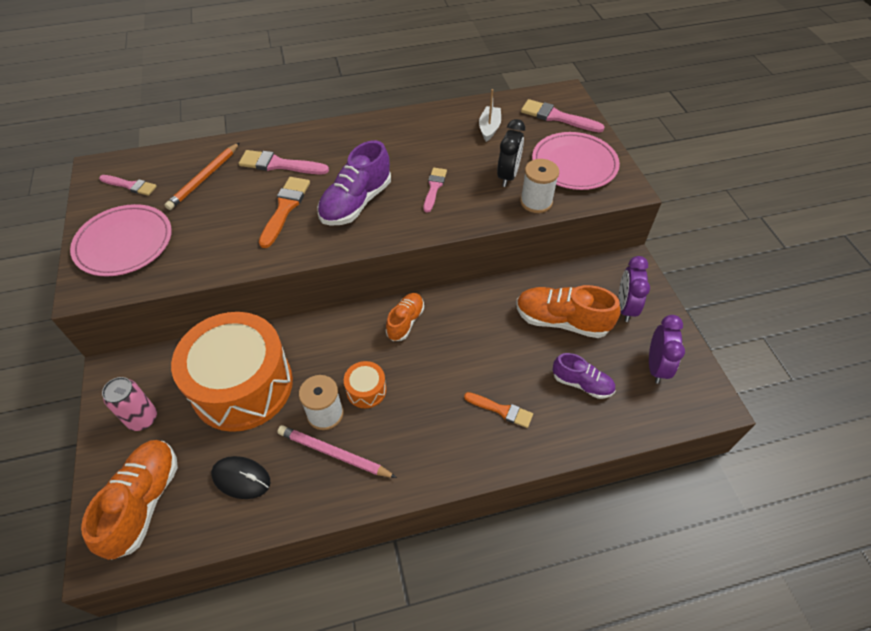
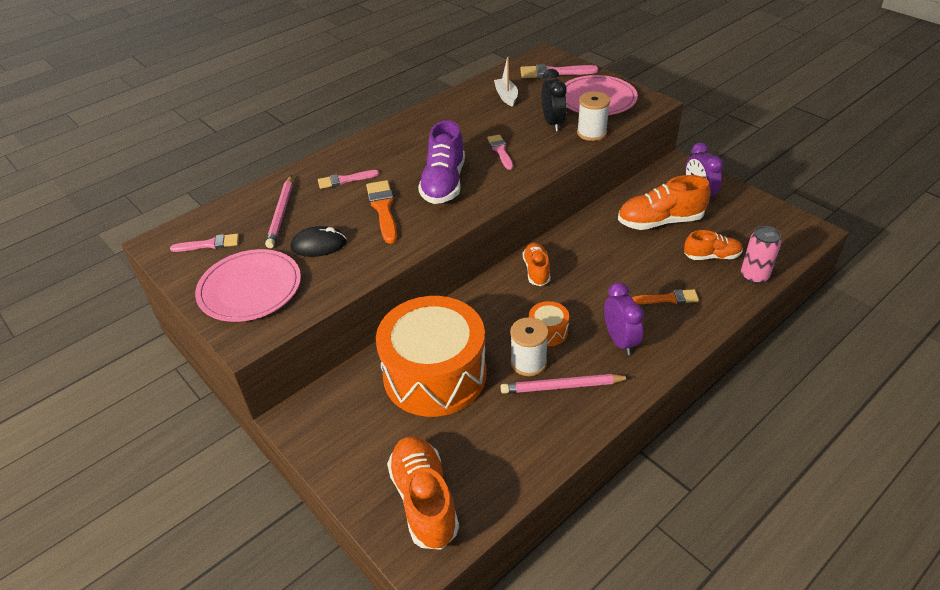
camera: 25 degrees left, 10 degrees down
pink can [102,377,157,431] -> pink can moved to [741,226,781,284]
orange pencil [165,142,240,210] -> pink pencil [265,175,292,248]
black mouse [211,456,270,499] -> black mouse moved to [290,226,347,257]
pink brush [239,150,329,174] -> pink brush [318,170,379,189], size x0.66
purple shoe [553,353,615,399] -> orange shoe [684,230,743,260]
purple clock [649,315,685,384] -> purple clock moved to [604,282,644,355]

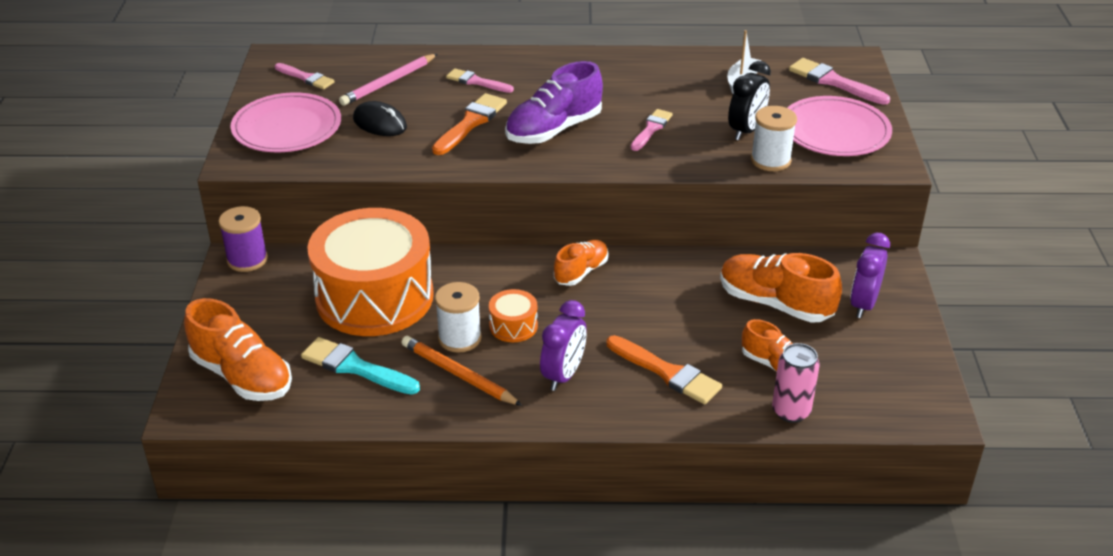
camera: 40 degrees right, 5 degrees down
orange shoe [387,436,459,550] -> orange shoe turned 105 degrees clockwise [184,298,292,401]
pink pencil [501,374,631,394] -> orange pencil [401,336,522,406]
orange brush [632,289,699,304] -> orange brush [607,335,722,404], size x1.50
none -> purple spool [219,206,268,272]
none -> turquoise brush [301,337,420,395]

